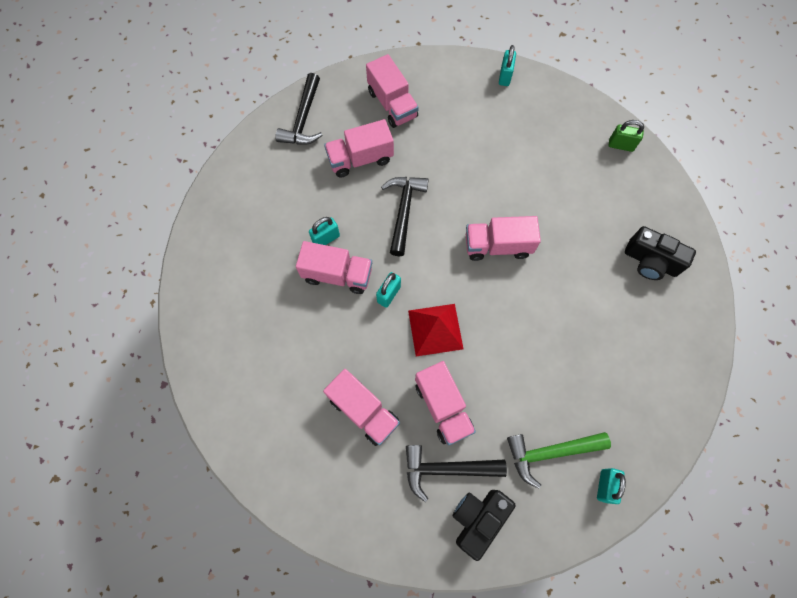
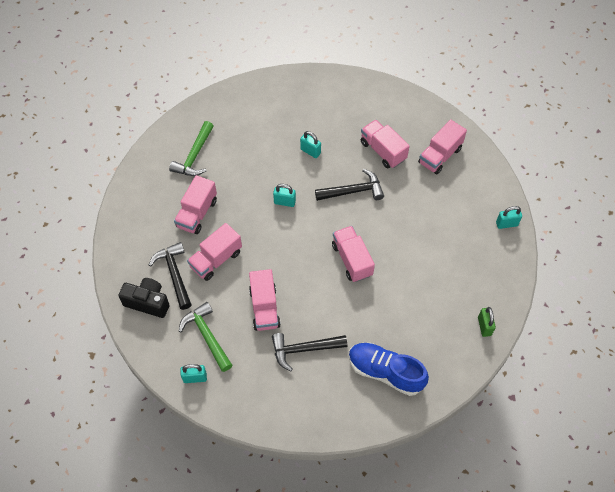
camera: 70 degrees right, 10 degrees down
black hammer [275,73,323,144] -> black hammer moved to [272,333,347,371]
pink truck [296,241,372,294] -> pink truck moved to [249,269,281,331]
red pyramid [408,304,463,356] -> none
black camera [625,226,696,280] -> blue shoe [349,343,429,396]
none -> green hammer [169,121,214,176]

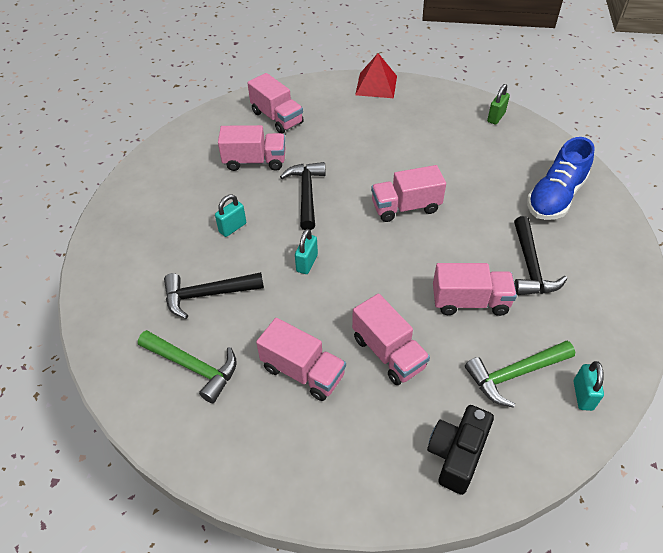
camera: 80 degrees left, 10 degrees down
black hammer [149,242,192,310] -> black hammer moved to [164,272,264,319]
pink truck [361,120,410,168] -> pink truck turned 150 degrees counterclockwise [218,125,285,171]
green padlock [478,307,496,337] -> green padlock turned 60 degrees counterclockwise [487,84,510,125]
turquoise padlock [496,206,522,229] -> red pyramid [355,53,397,98]

